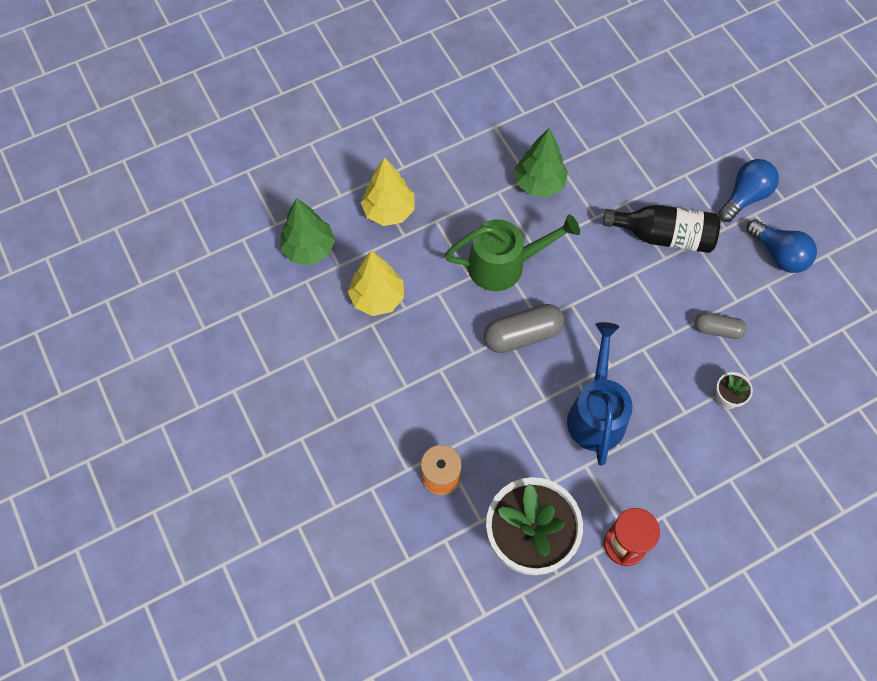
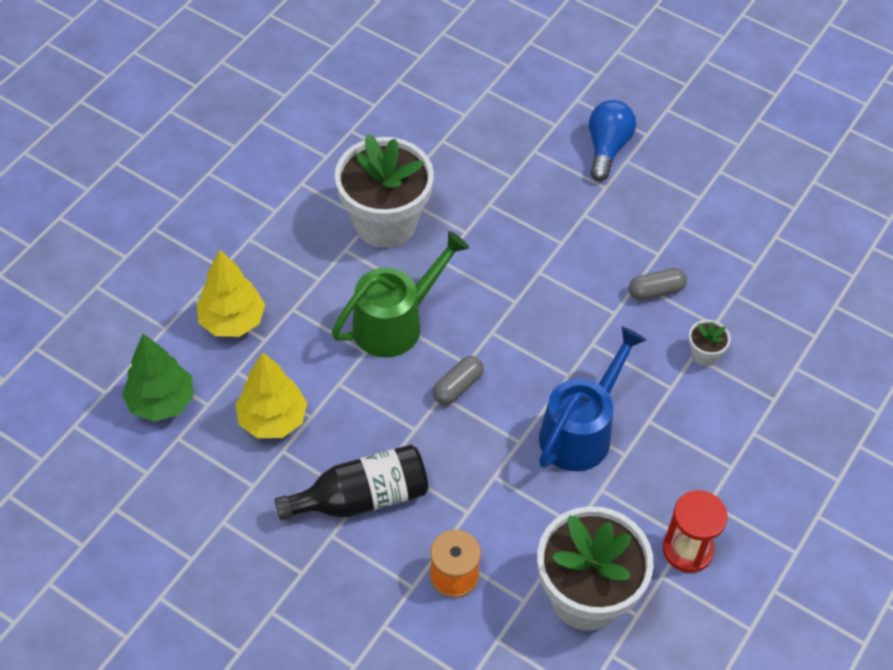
camera: 30 degrees left, 10 degrees down
grey capsule [484,304,565,353] -> grey capsule [433,356,484,405], size x0.62
green tree [514,128,568,197] -> white flower pot [335,134,434,248]
blue watering can [567,322,633,466] -> blue watering can turned 60 degrees clockwise [539,326,646,471]
black bottle [603,205,720,253] -> black bottle moved to [275,444,428,520]
blue light bulb [746,219,817,273] -> none

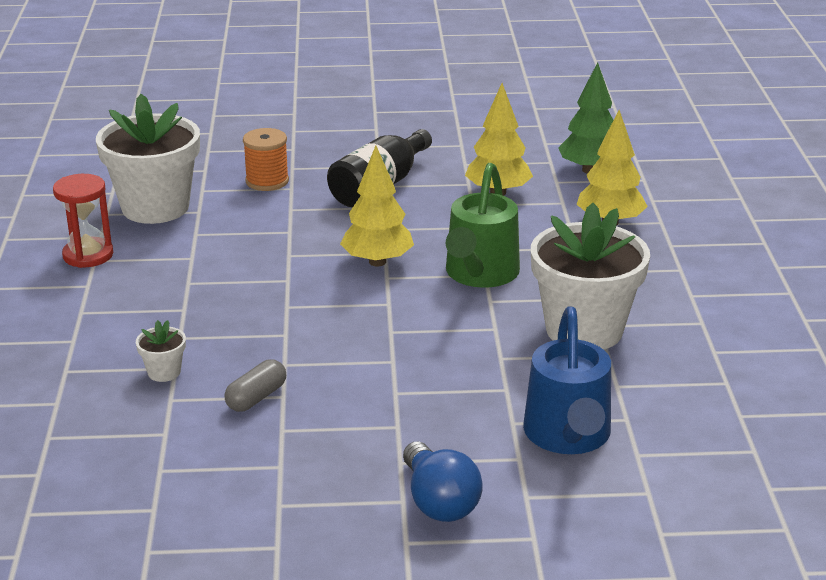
camera: 145 degrees right, 25 degrees down
grey capsule [433,356,484,405] -> yellow tree [340,146,414,266]
blue watering can [539,326,646,471] -> blue watering can moved to [523,307,611,454]

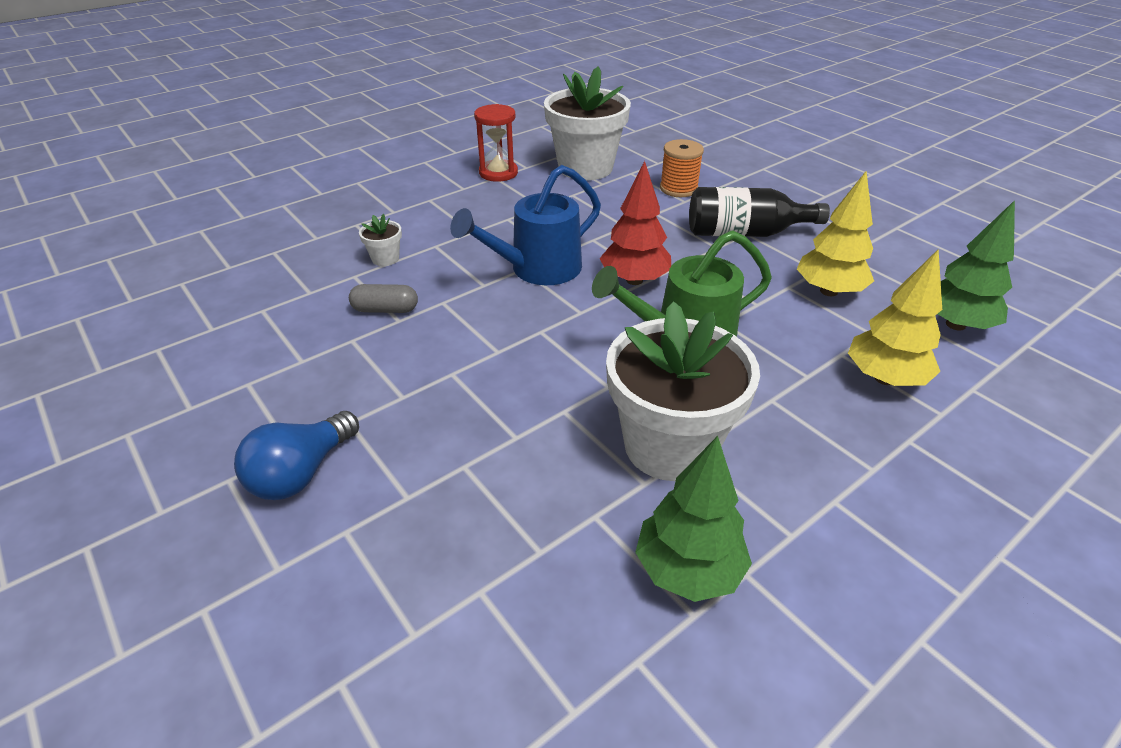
camera: 55 degrees right, 10 degrees up
yellow tree [340,146,414,266] -> red tree [599,161,671,285]
blue watering can [523,307,611,454] -> blue watering can moved to [450,165,601,285]
none -> green tree [635,436,752,602]

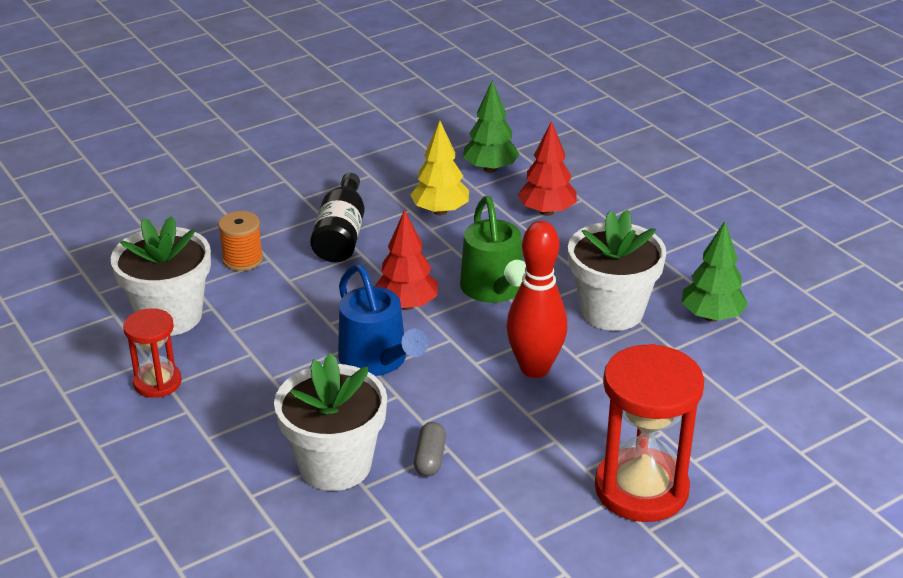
camera: 85 degrees left, 5 degrees down
blue light bulb [234,411,359,500] -> red hourglass [595,344,704,522]
white flower pot [359,214,402,266] -> white flower pot [274,353,387,491], size x2.45
yellow tree [848,249,942,386] -> red tree [518,120,576,216]
none -> red bowling pin [506,221,567,378]

